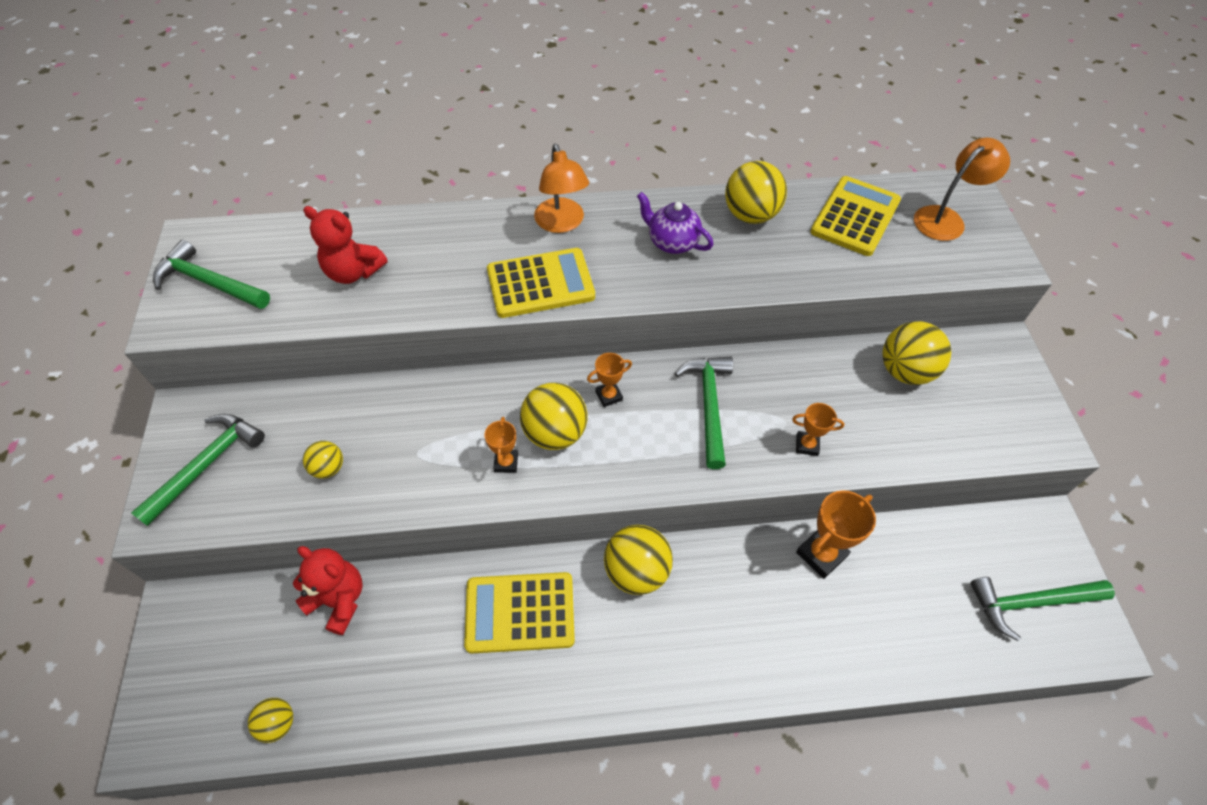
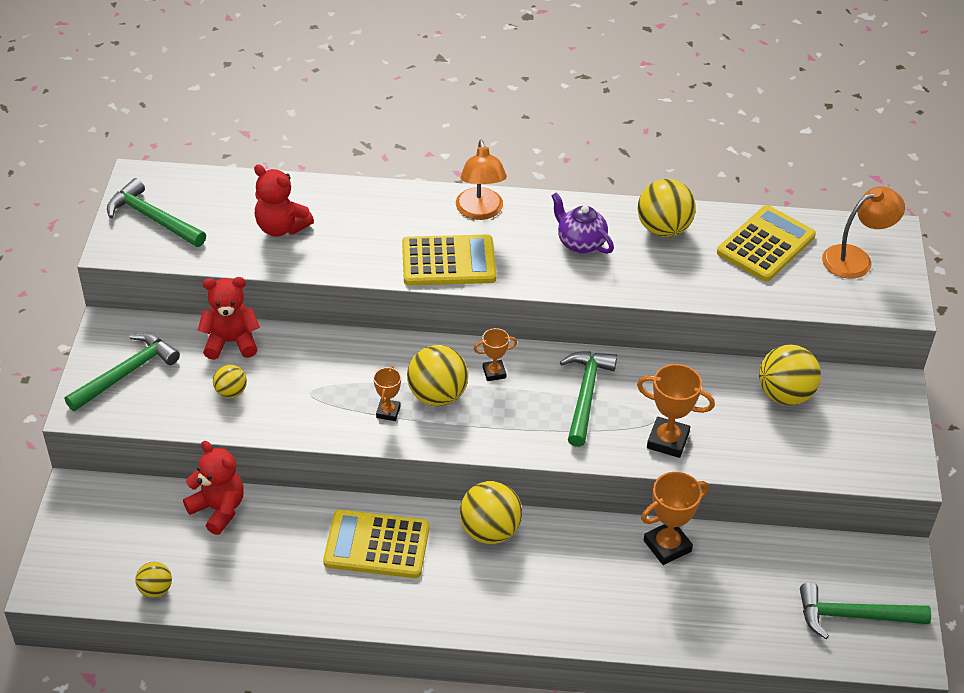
camera: 10 degrees right, 10 degrees down
orange trophy [792,403,844,456] -> orange trophy [637,364,715,458], size x1.69
none -> red teddy bear [197,277,260,360]

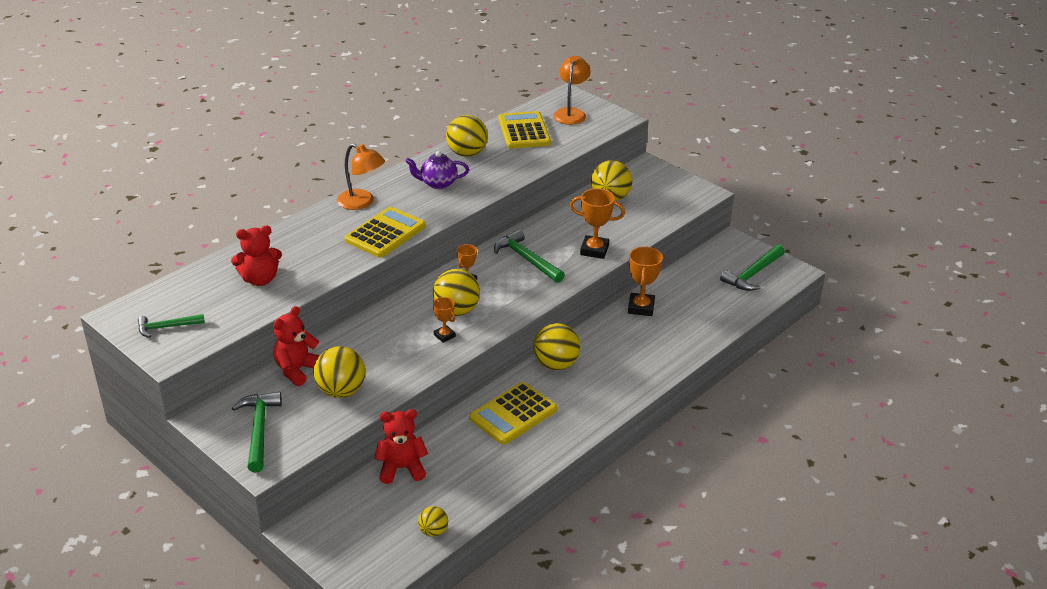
camera: 50 degrees left, 10 degrees down
green hammer [107,178,206,247] -> green hammer [138,314,205,338], size x0.65
yellow ball [213,364,247,398] -> yellow ball [313,346,365,398], size x1.82
orange trophy [637,364,715,458] -> orange trophy turned 45 degrees clockwise [570,188,625,259]

